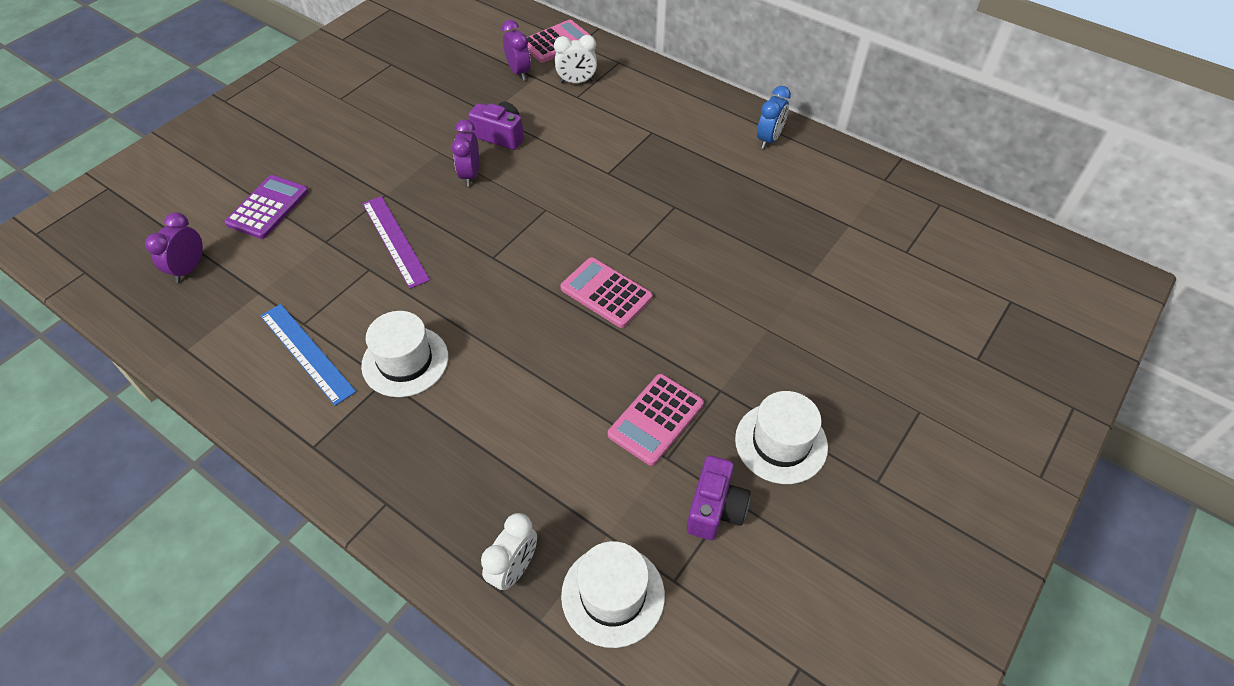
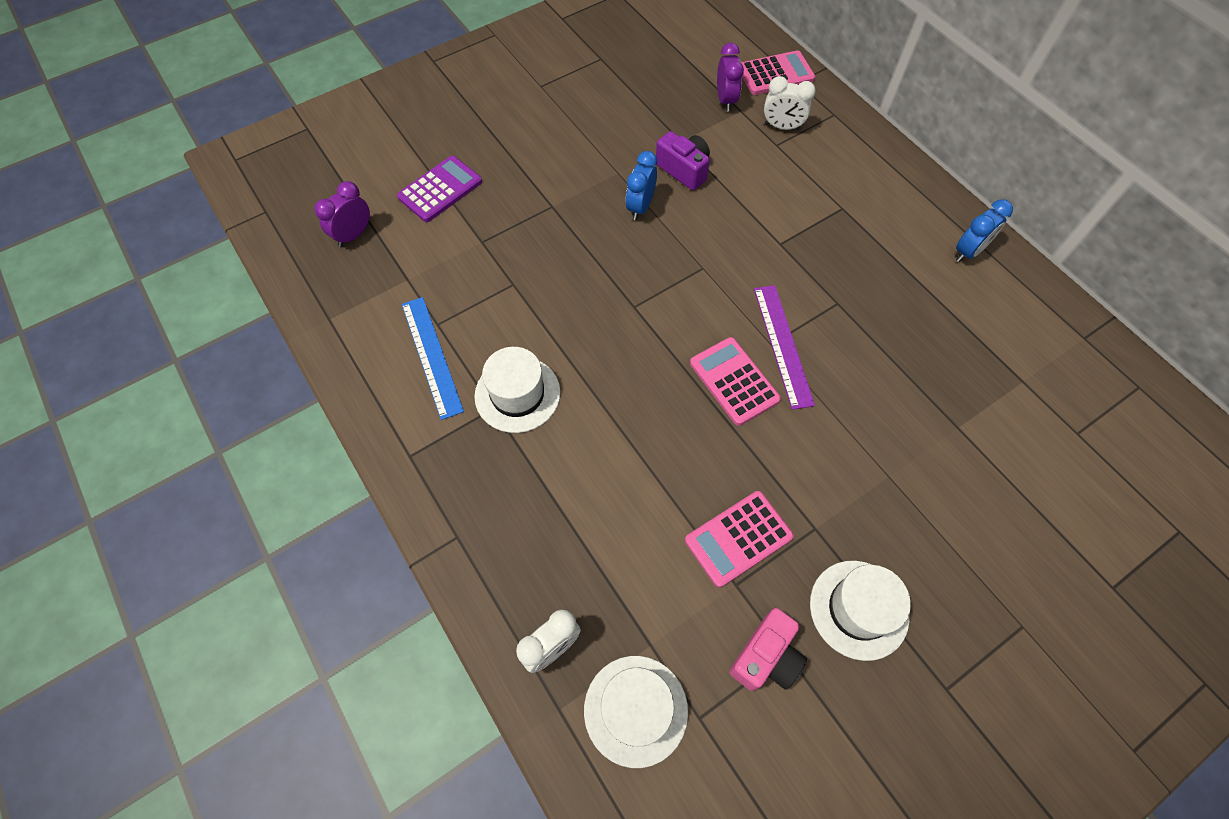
camera: 20 degrees right, 10 degrees up
purple ruler [362,196,430,289] -> purple ruler moved to [754,285,815,410]
purple clock [452,119,479,187] -> blue clock [625,151,657,220]
purple camera [687,455,750,540] -> pink camera [729,608,807,691]

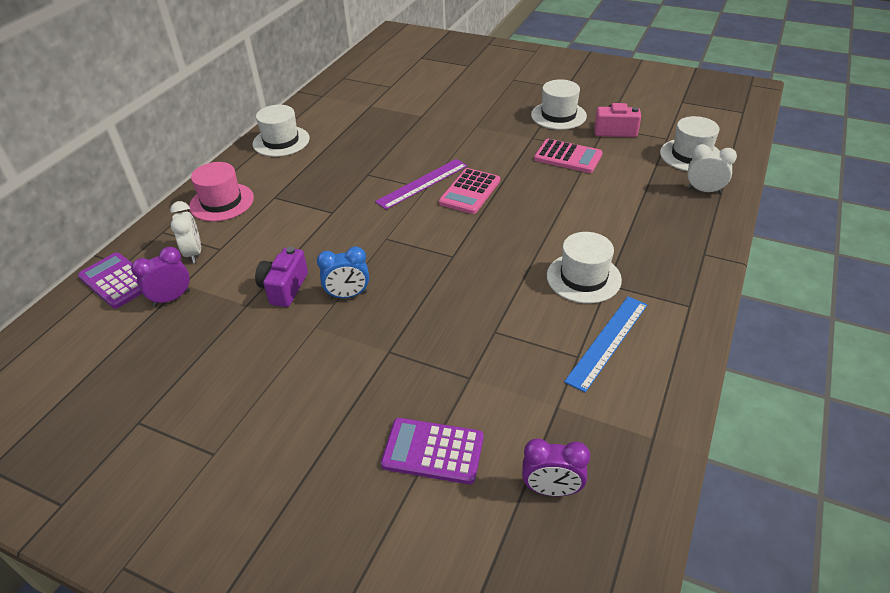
camera: 120 degrees left, 20 degrees down
pink calculator [741,50,815,95] -> purple calculator [78,252,142,309]
blue clock [956,199,1013,262] -> white hat [253,105,310,157]
none -> pink hat [189,162,254,222]

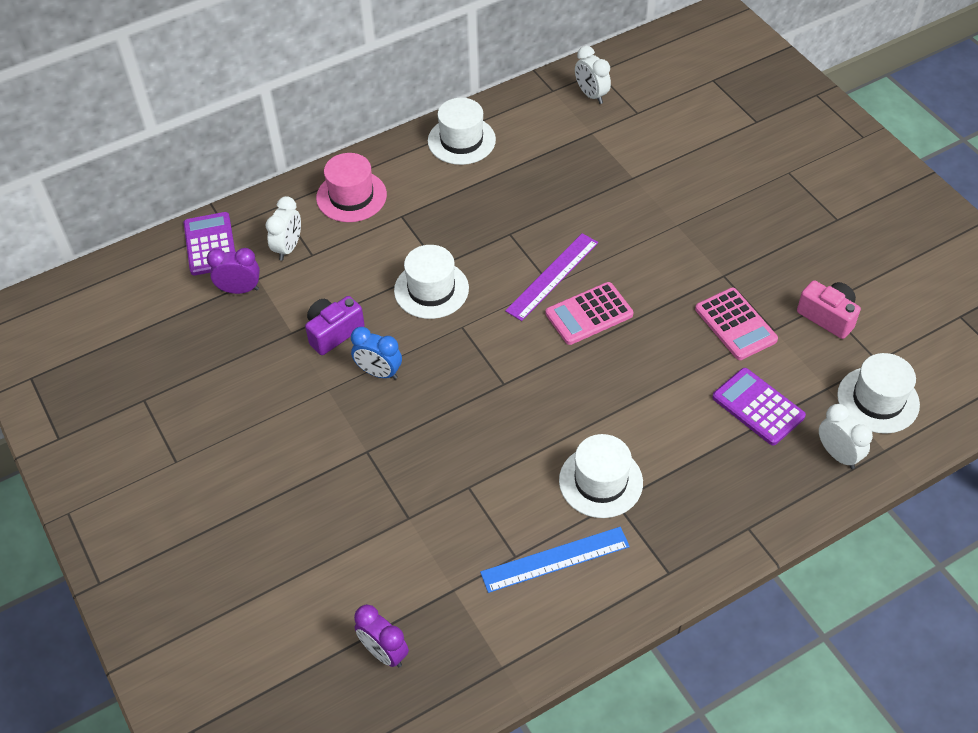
camera: 35 degrees right, 10 degrees up
purple ruler [375,159,468,209] -> purple ruler turned 45 degrees counterclockwise [505,233,598,321]
purple calculator [381,418,484,484] -> purple calculator moved to [712,368,806,445]
white hat [531,79,587,130] -> white hat moved to [394,245,469,319]
none -> white clock [575,46,611,104]

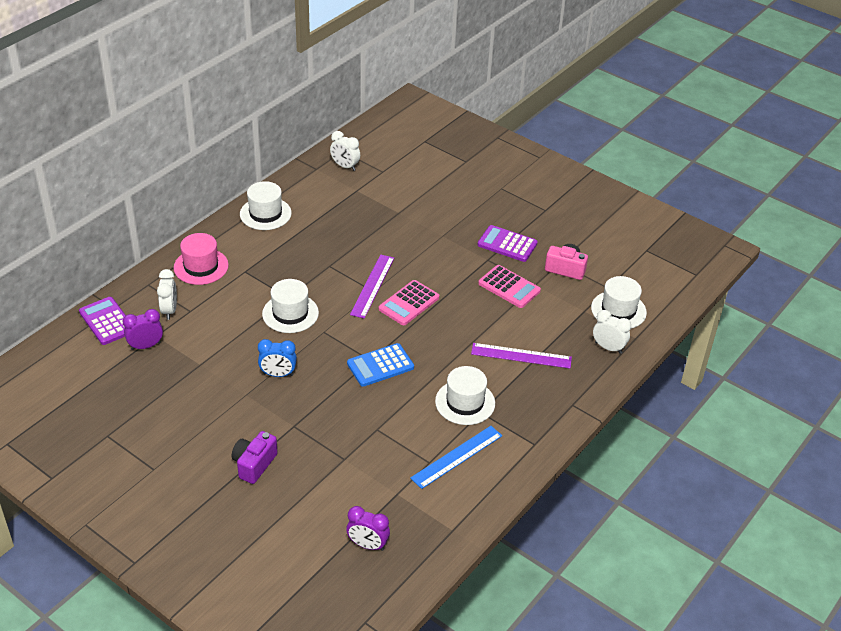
camera: 25 degrees left, 10 degrees down
purple camera [305,296,365,355] -> purple camera moved to [232,431,278,484]
purple calculator [712,368,806,445] -> purple calculator moved to [478,225,538,262]
none -> blue calculator [347,343,414,387]
none -> purple ruler [471,343,572,368]

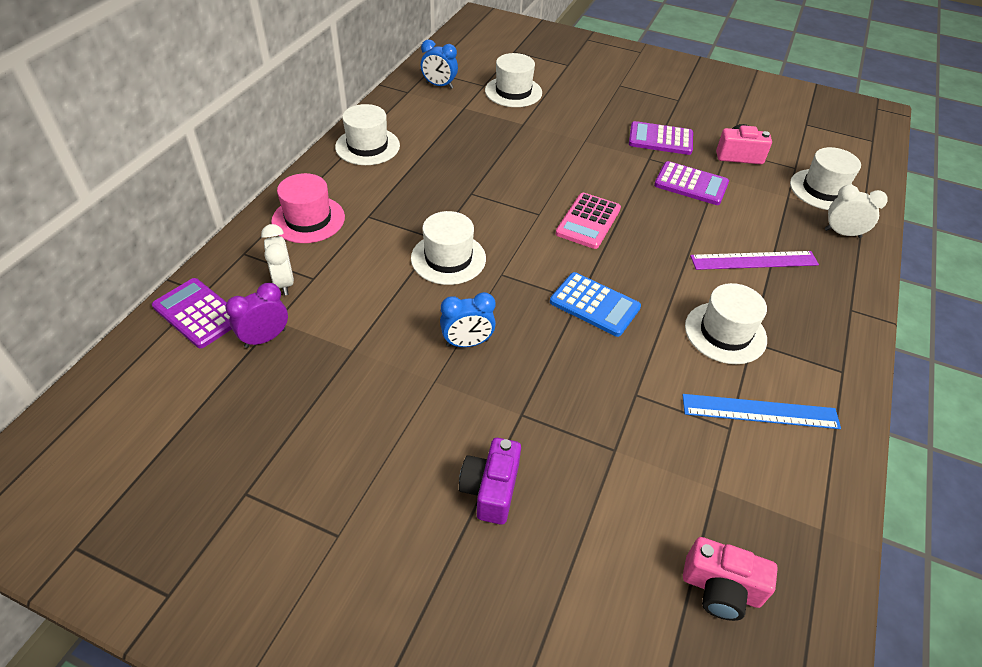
camera: 15 degrees left, 5 degrees up
white clock [330,131,360,171] -> blue clock [421,40,458,89]
purple clock [346,506,390,551] -> pink camera [683,537,778,621]
blue calculator [347,343,414,387] -> blue calculator turned 105 degrees counterclockwise [550,272,641,337]
purple ruler [350,254,394,319] -> none
blue ruler [410,426,502,489] -> blue ruler turned 60 degrees clockwise [682,394,841,429]
pink calculator [478,265,541,308] -> purple calculator [654,161,729,205]
none -> white hat [485,53,542,107]

